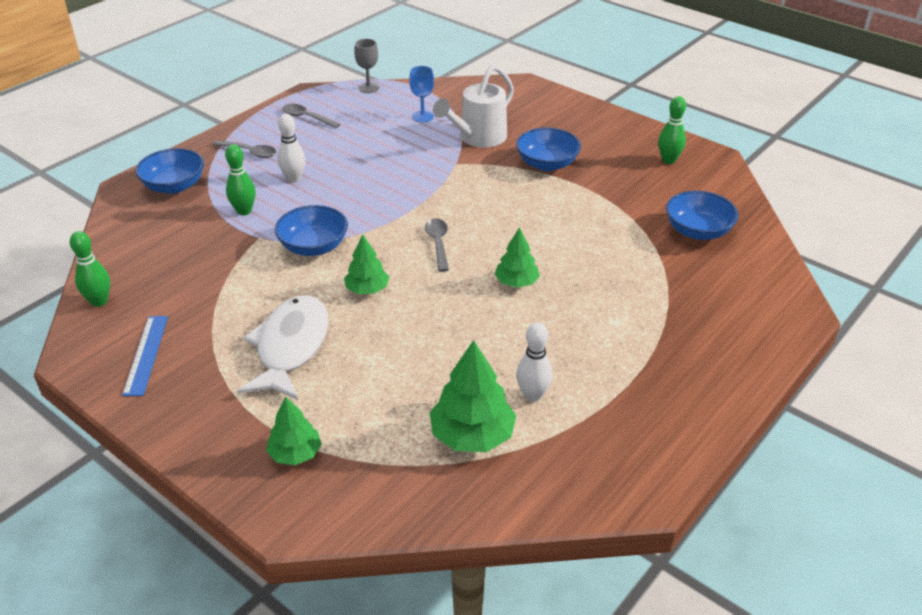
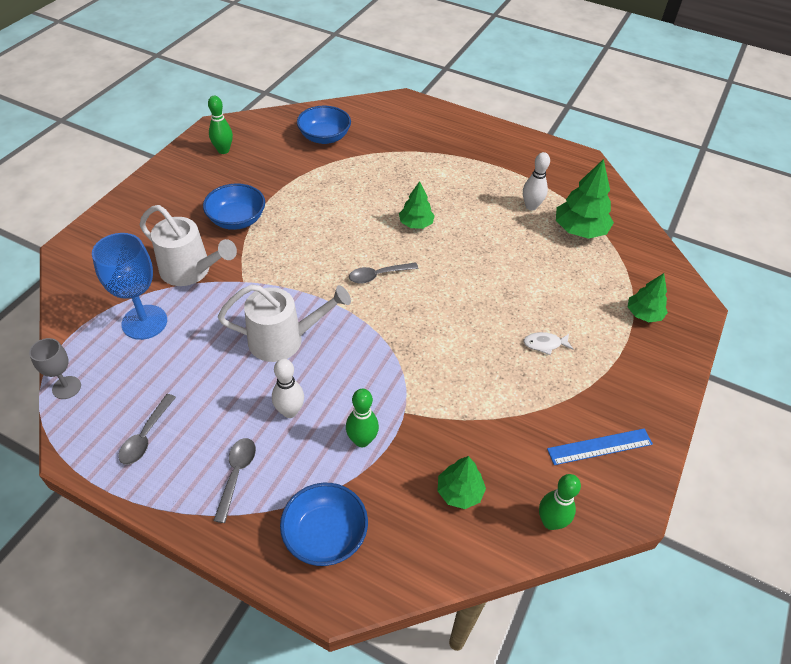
camera: 105 degrees left, 10 degrees up
white fish [238,295,329,400] -> white fish [523,332,573,355], size x0.41
blue bowl [275,205,348,256] -> none
green tree [344,235,389,294] -> green tree moved to [438,456,486,509]
blue goblet [409,66,434,123] -> blue goblet [92,233,167,340], size x1.74
none -> white watering can [218,284,351,362]

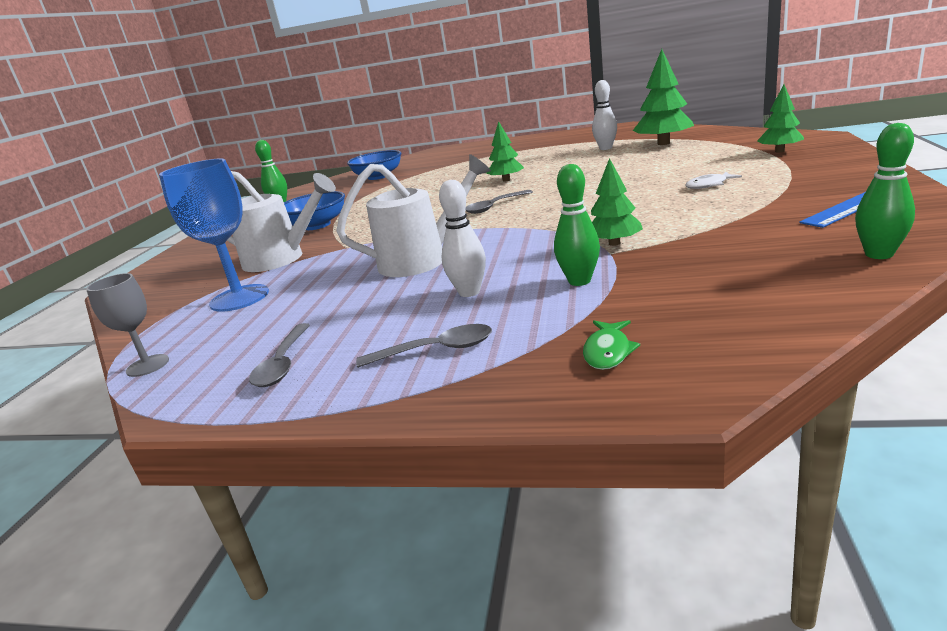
camera: 10 degrees left, 25 degrees down
grey spoon [213,438,256,523] -> grey spoon turned 90 degrees clockwise [356,324,492,368]
blue bowl [280,483,368,566] -> green fish [583,320,640,370]
green tree [438,456,486,509] -> green tree moved to [591,158,643,246]

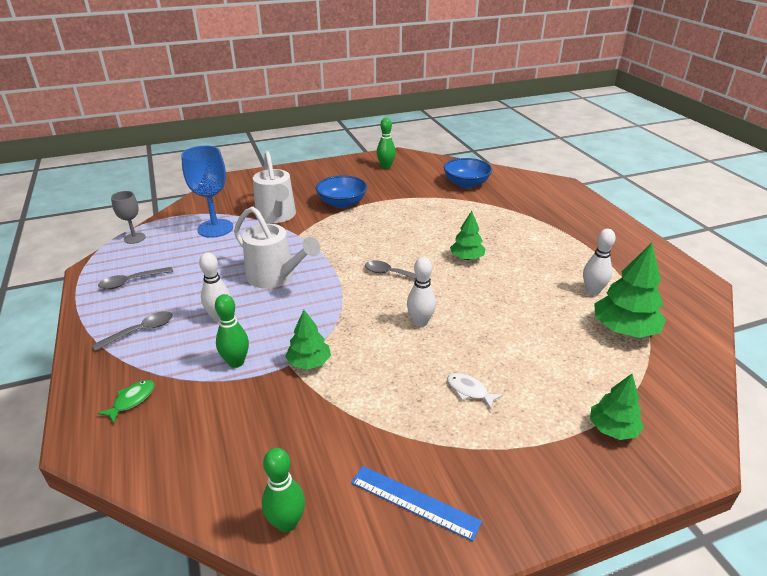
camera: 55 degrees right, 10 degrees up
grey spoon [356,324,492,368] -> grey spoon turned 90 degrees counterclockwise [92,311,173,351]
green fish [583,320,640,370] -> green fish turned 135 degrees clockwise [97,380,154,423]
none -> white bowling pin [407,257,436,327]

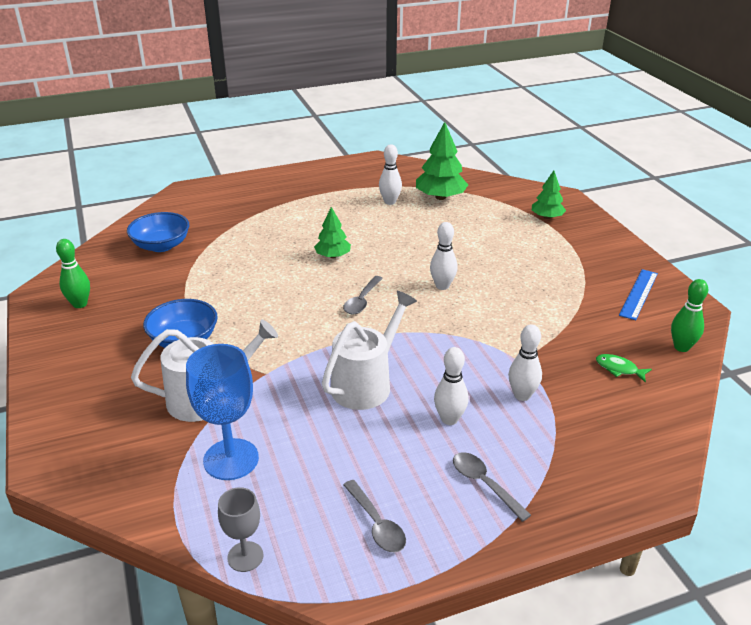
camera: 90 degrees left, 0 degrees up
green fish [97,380,154,423] -> green fish moved to [596,354,652,382]
green bowling pin [215,294,249,368] -> white bowling pin [508,324,542,401]
green tree [285,310,331,370] -> none
white fish [447,373,503,410] -> none

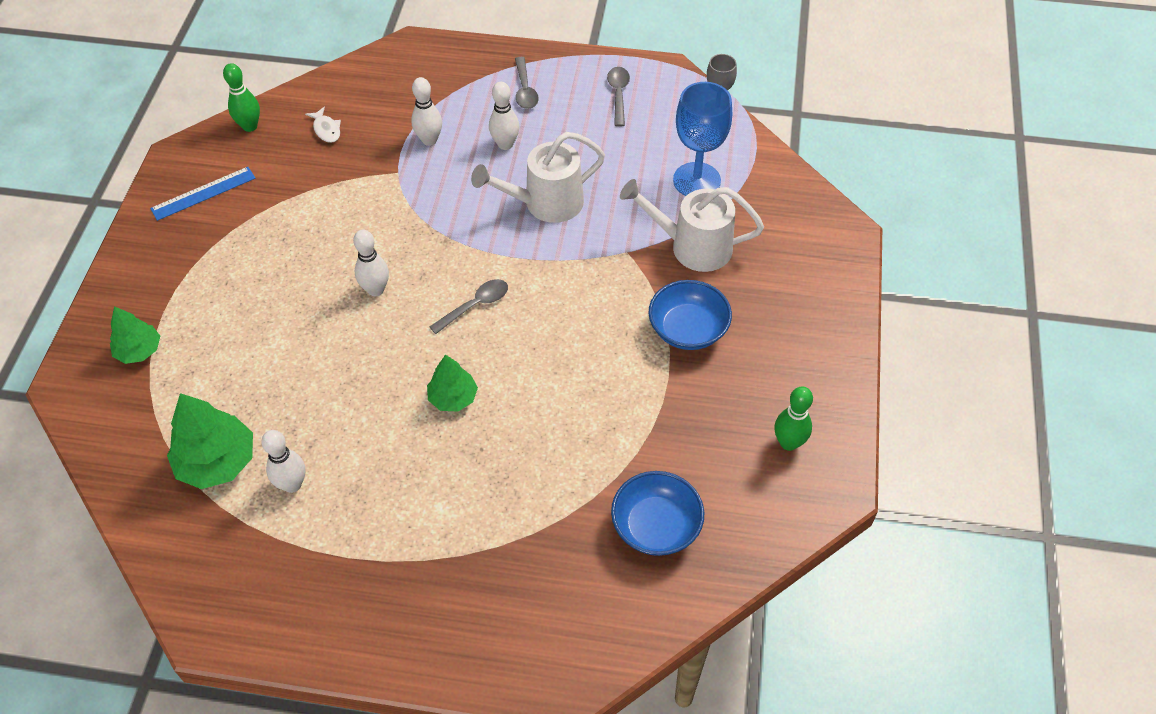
camera: 150 degrees left, 20 degrees up
green fish [596,354,652,382] -> white fish [305,107,341,143]

